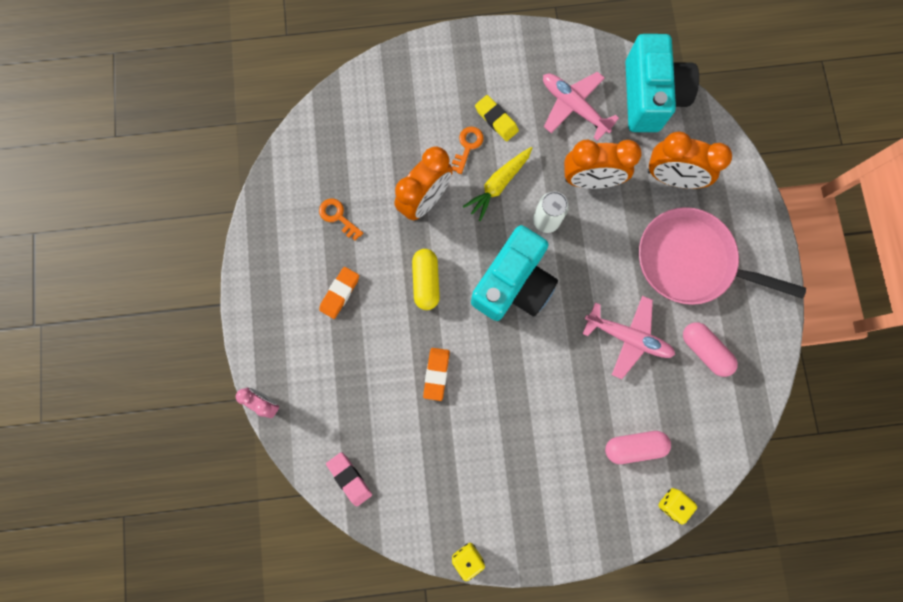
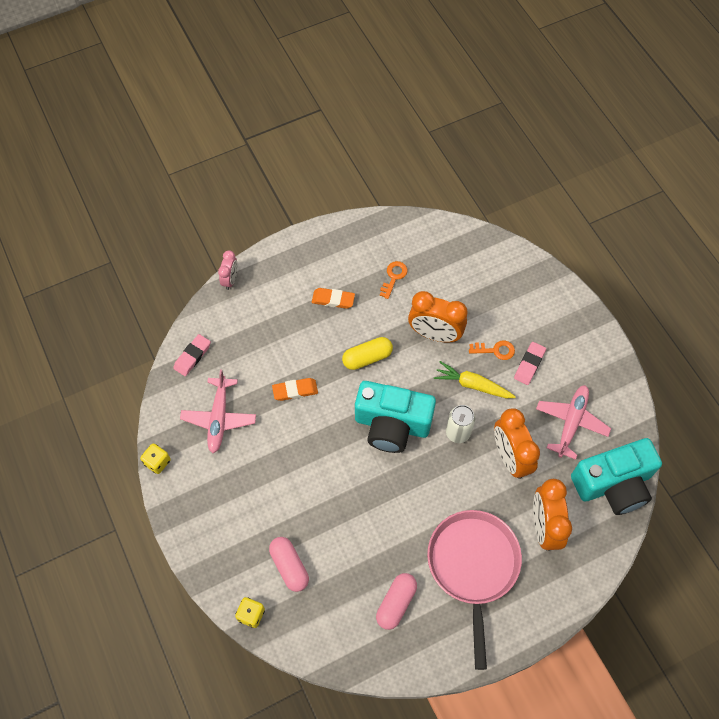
camera: 70 degrees right, 15 degrees down
yellow eraser [475,95,519,141] -> pink eraser [514,342,546,385]
pink plane [583,296,675,379] -> pink plane moved to [180,369,256,453]

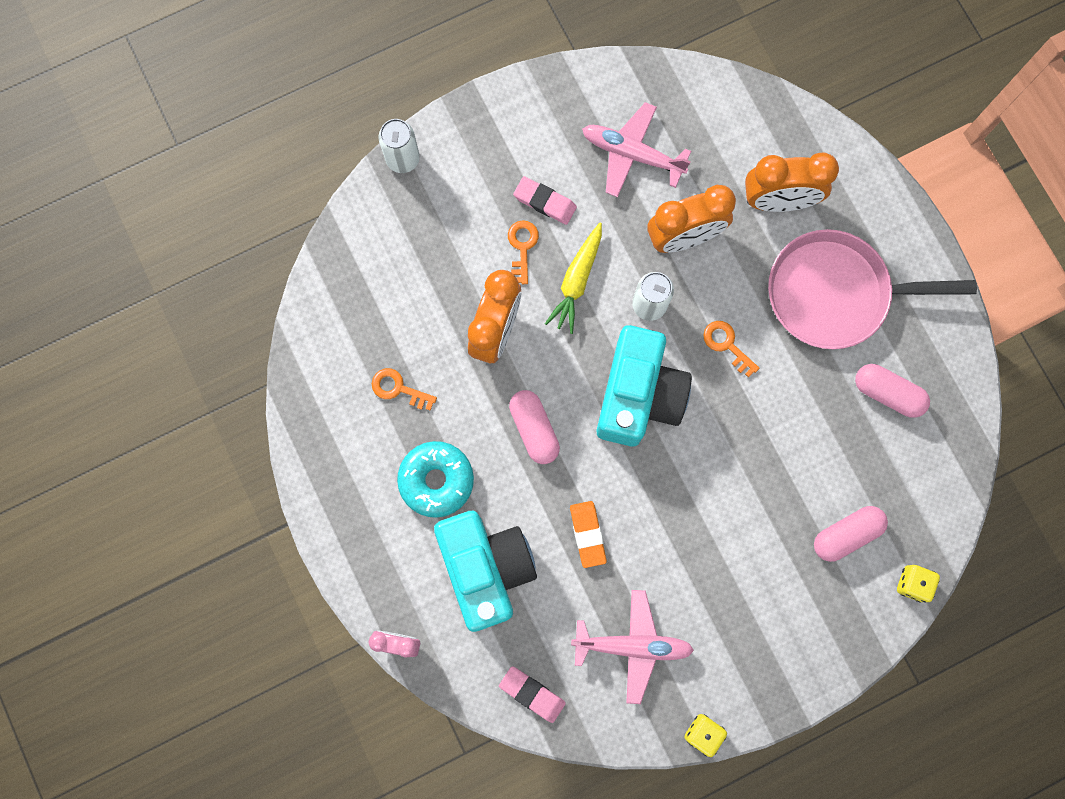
camera: 90 degrees left, 15 degrees up
orange eraser [312,288,355,309] -> turquoise donut [397,441,474,518]
yellow capsule [342,337,393,370] -> pink capsule [509,390,560,464]
turquoise camera [571,438,662,515] -> turquoise camera moved to [434,511,537,632]
none -> white can [379,119,420,173]
none -> orange key [703,321,760,378]

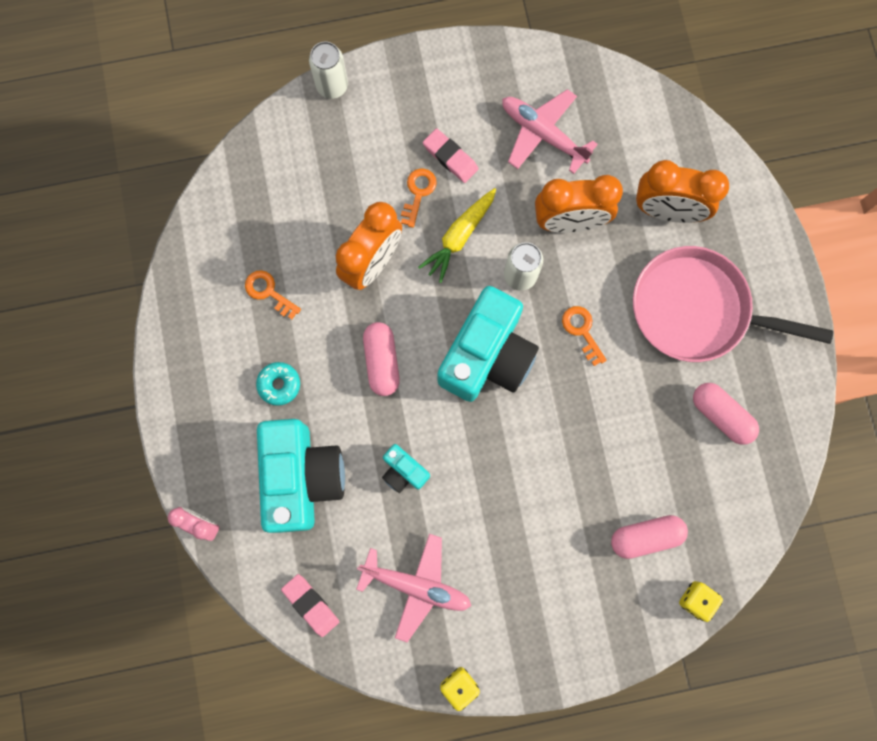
camera: 15 degrees right, 0 degrees up
turquoise donut [397,441,474,518] -> turquoise donut [256,362,300,406], size x0.61
orange eraser [570,501,607,568] -> turquoise camera [382,444,430,493]

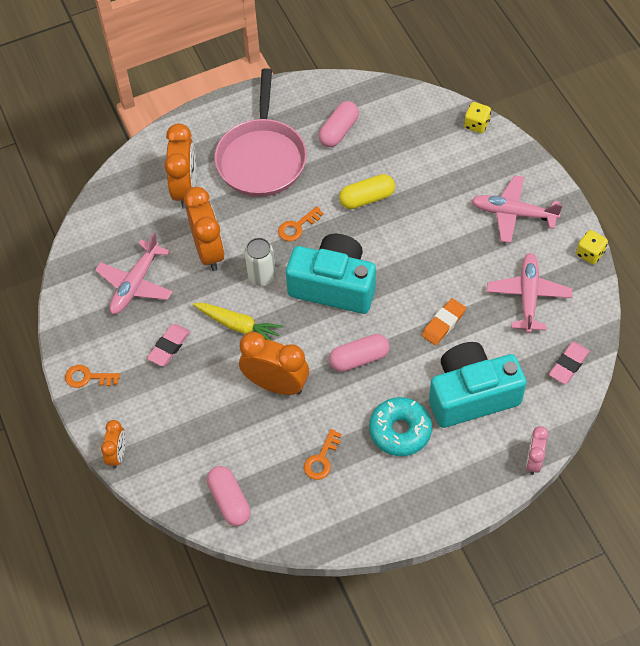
camera: 100 degrees left, 20 degrees down
turquoise donut [256,362,300,406] -> turquoise donut [369,397,432,456], size x1.65
white can [309,42,348,99] -> orange clock [101,420,126,469]
turquoise camera [382,444,430,493] -> orange eraser [422,298,466,345]
orange key [401,168,437,228] -> orange key moved to [65,365,120,388]
pink capsule [611,515,688,559] -> pink capsule moved to [207,466,251,526]
none -> yellow capsule [339,174,395,209]
none -> pink plane [471,175,563,243]

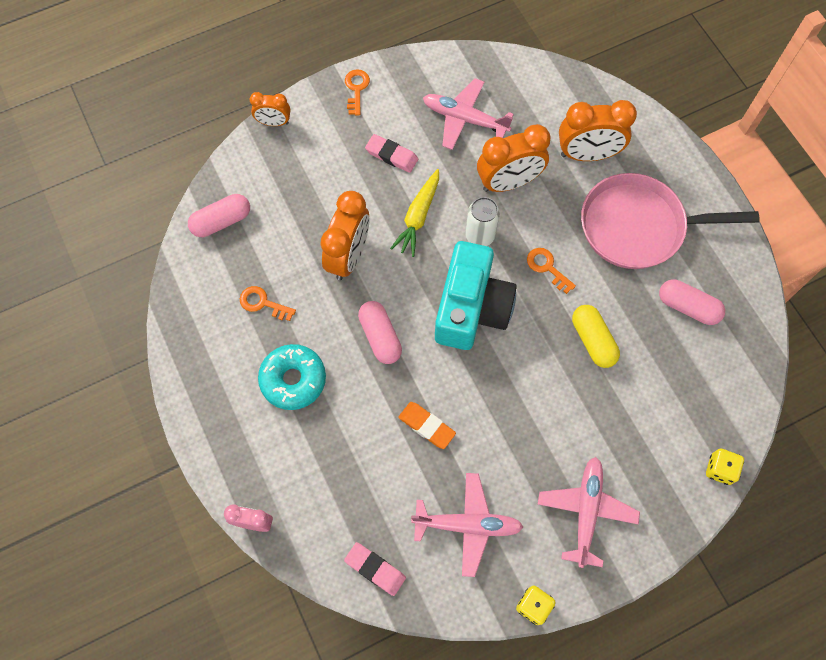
camera: 85 degrees right, 10 degrees up
turquoise camera [429,342,527,428] -> none

